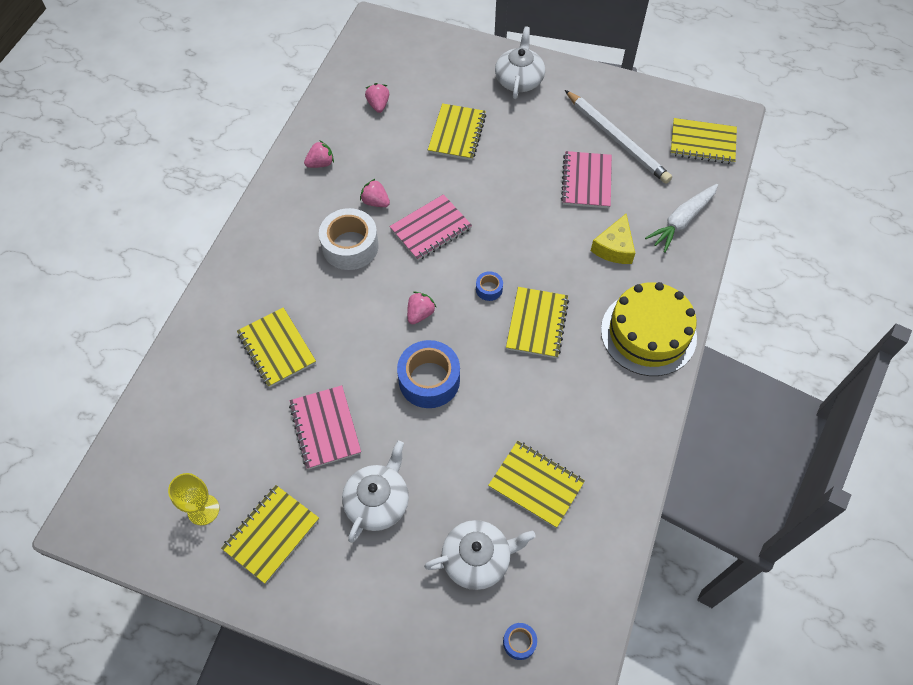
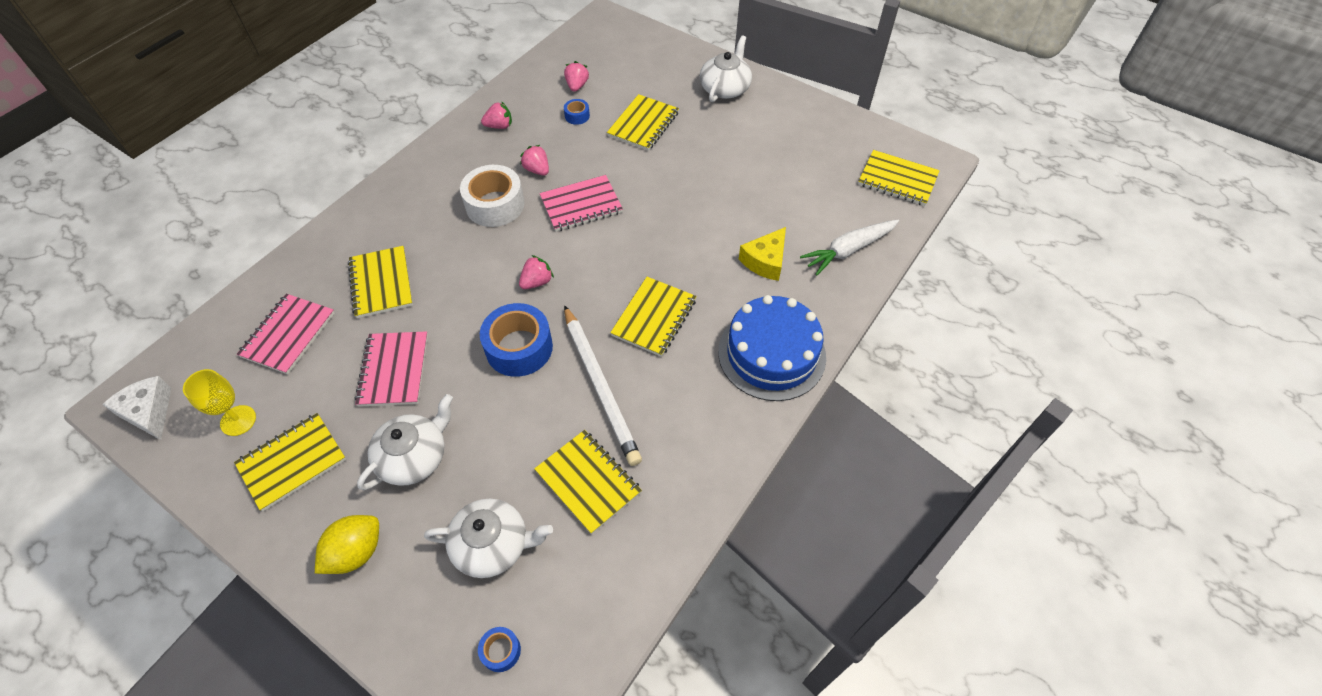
camera: 15 degrees right, 5 degrees down
blue tape [476,271,503,301] -> blue tape moved to [564,99,590,125]
pink notebook [561,151,612,208] -> pink notebook moved to [237,294,335,374]
white pencil [565,90,672,184] -> white pencil moved to [564,305,642,466]
yellow cake [601,282,697,376] -> blue cake [718,295,826,401]
none -> white cheese [102,376,171,440]
none -> yellow lemon [315,515,379,574]

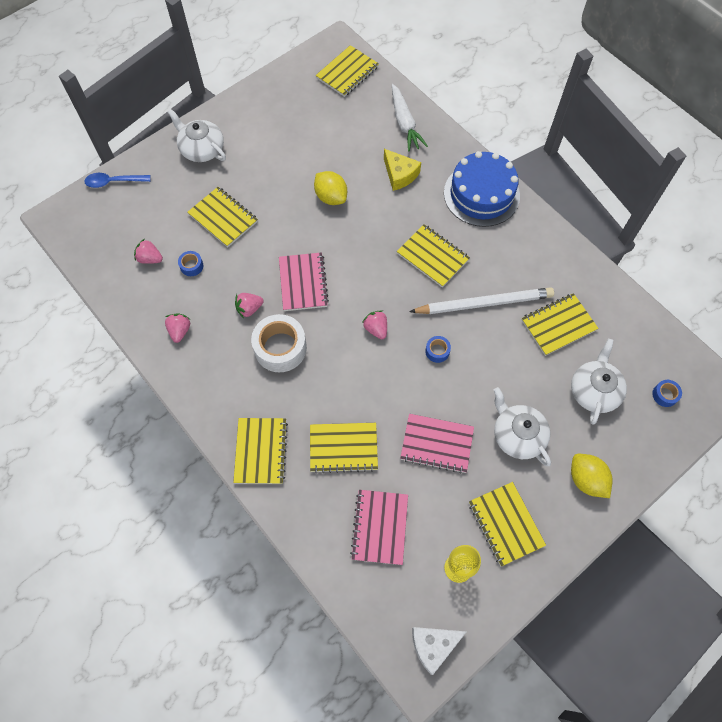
camera: 75 degrees left, 10 degrees up
pink notebook [237,294,335,374] -> pink notebook turned 60 degrees clockwise [350,490,408,565]
blue tape [480,303,553,377] -> blue tape [425,336,451,363], size x0.47
none -> blue spoon [84,173,151,188]
none -> yellow notebook [233,418,288,484]
none -> yellow lemon [314,171,347,205]

